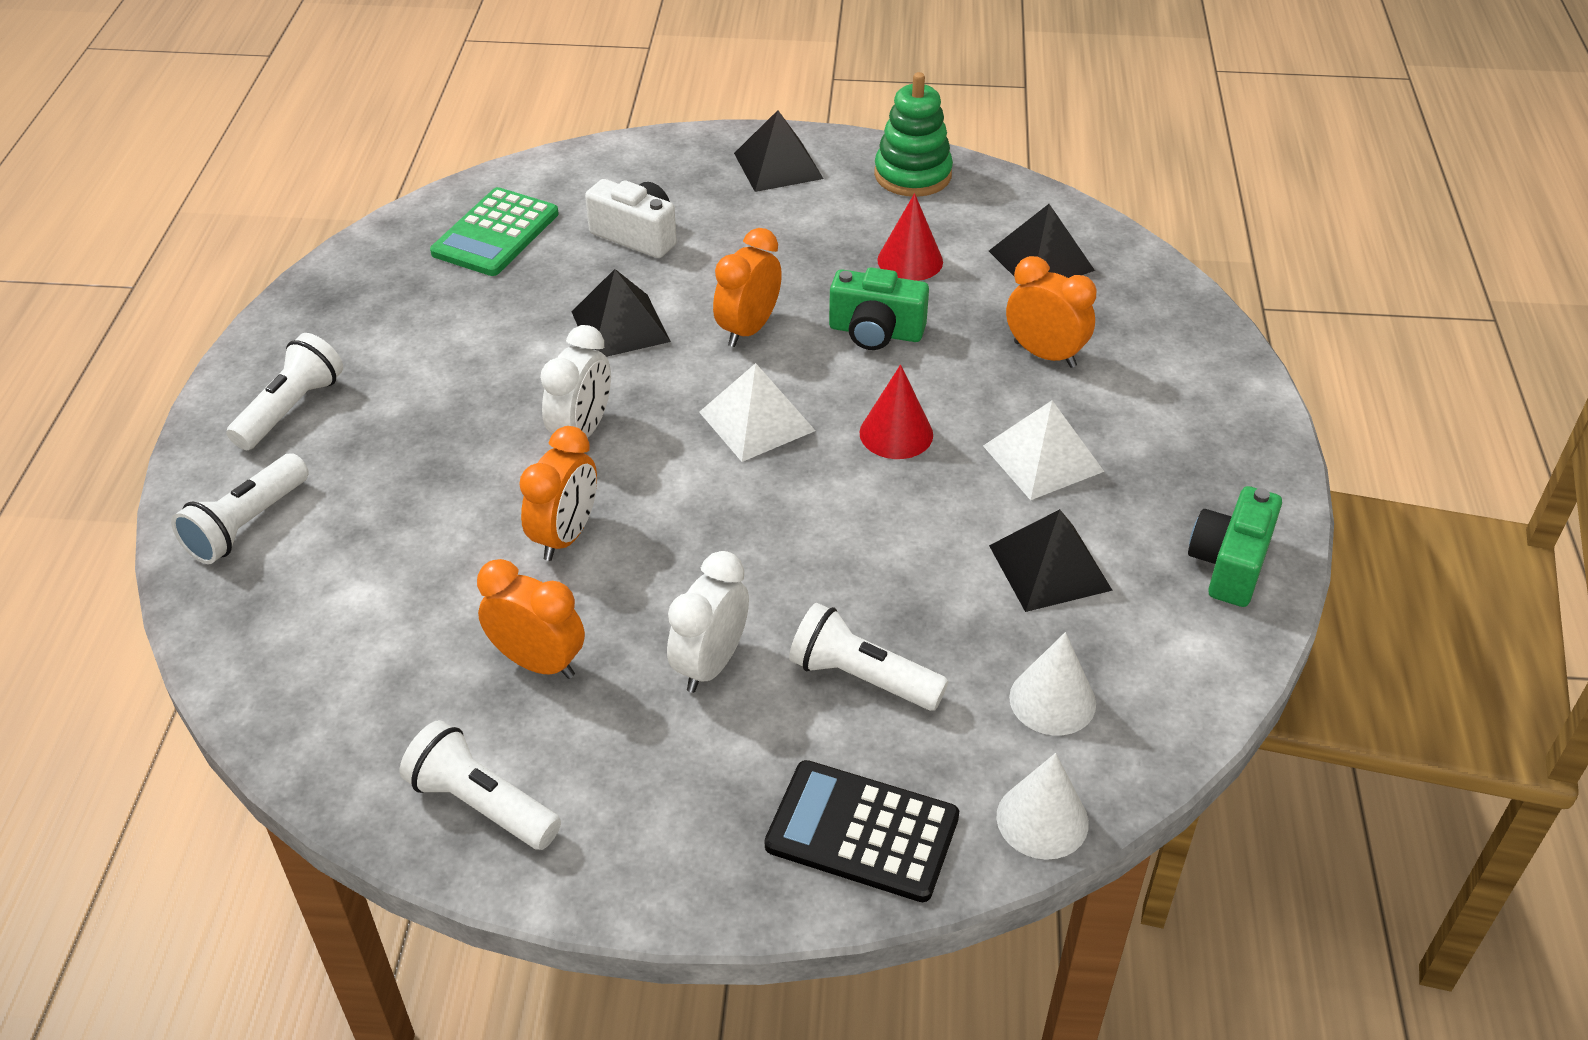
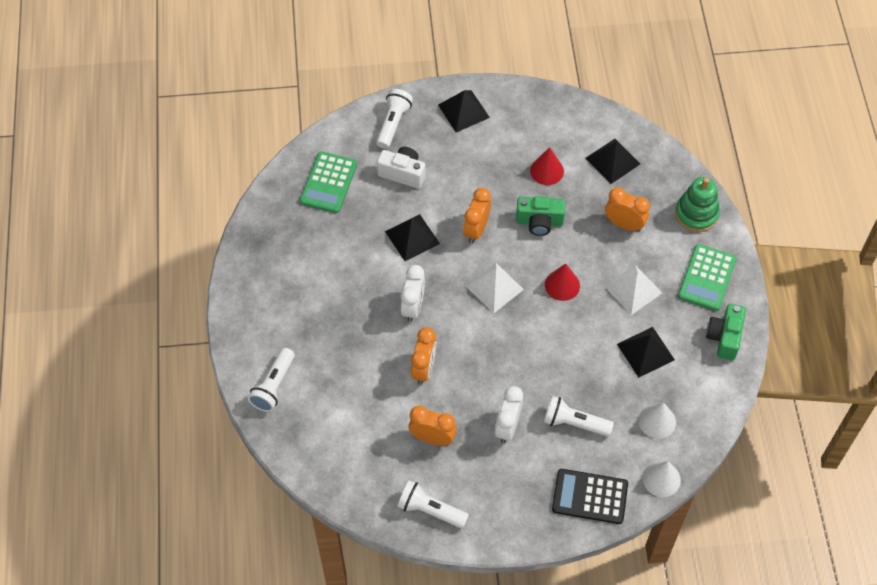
camera: 10 degrees left, 15 degrees up
white flashlight [226,333,343,450] -> white flashlight moved to [376,89,413,149]
green stacking toy [874,72,953,197] -> green stacking toy moved to [675,177,720,232]
none -> green calculator [678,244,736,311]

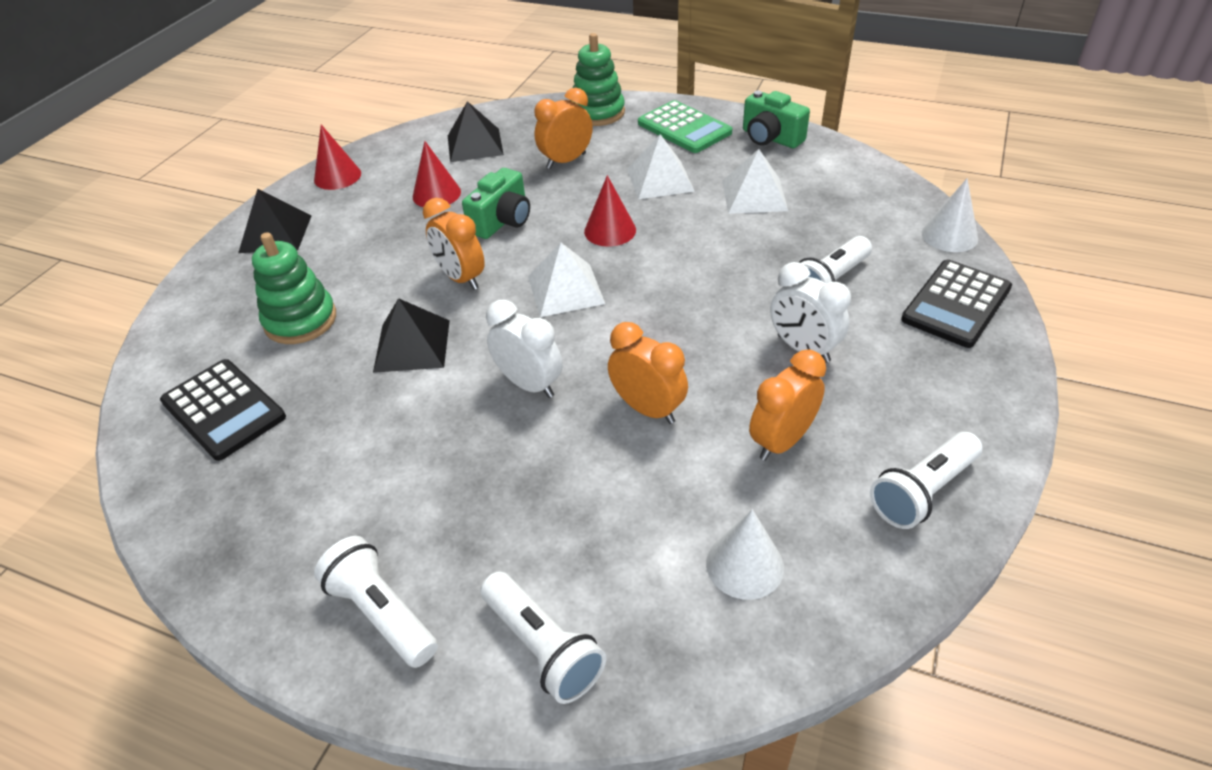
camera: 60 degrees left, 15 degrees down
green calculator [300,152,357,213] -> black calculator [160,359,286,461]
white flashlight [376,89,413,149] -> white flashlight moved to [314,536,438,668]
white camera [377,147,425,189] -> green stacking toy [252,232,336,344]
black pyramid [617,327,675,377] -> white pyramid [722,149,788,214]
white cone [639,402,676,439] -> white cone moved to [706,509,784,600]
none -> red cone [314,124,361,190]

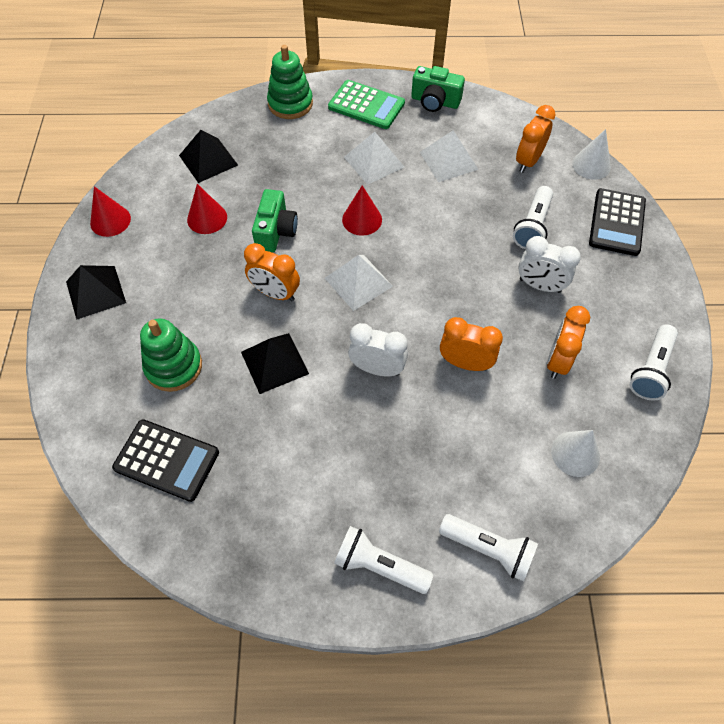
camera: 25 degrees left, 15 degrees up
orange clock [534,88,593,169] -> orange clock moved to [516,105,555,173]

